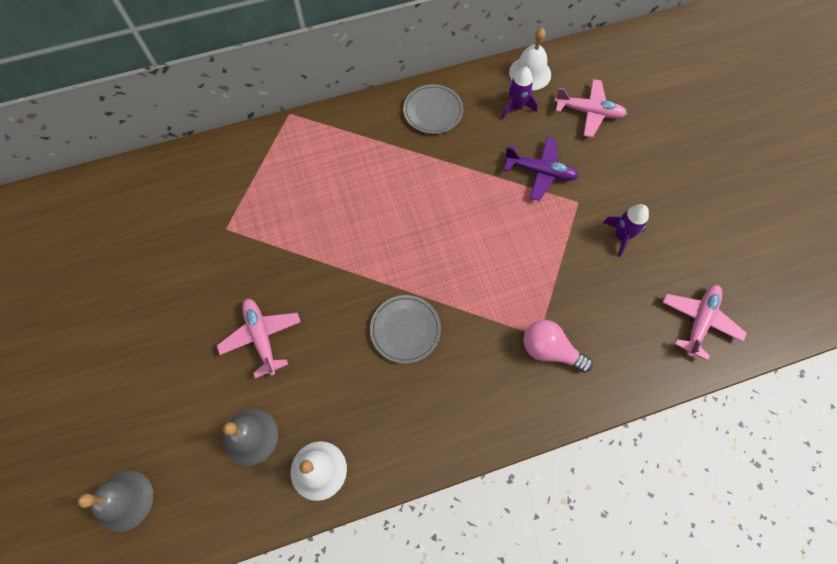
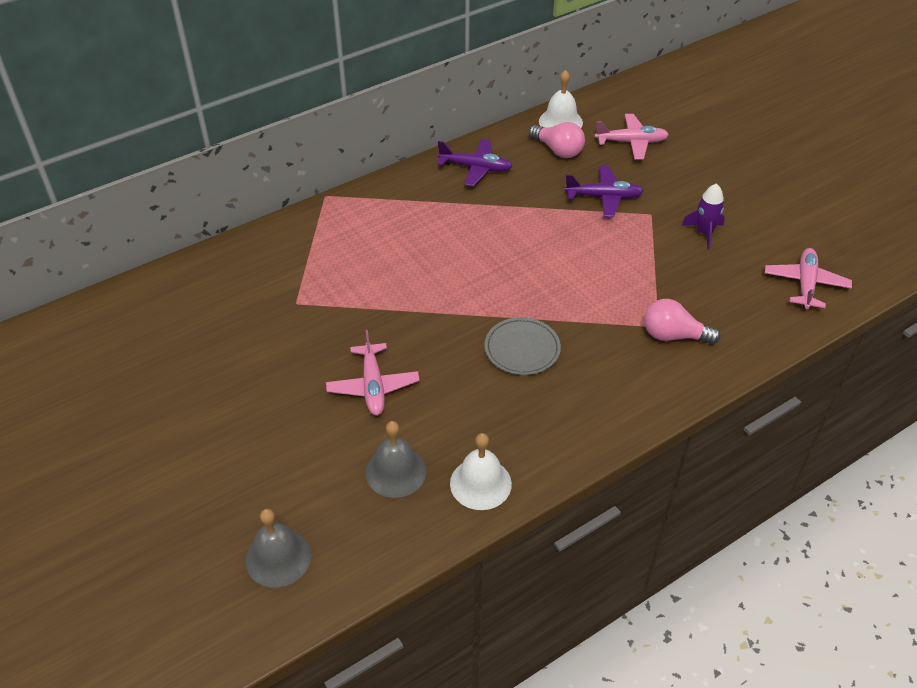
camera: 15 degrees left, 20 degrees down
pink plane [217,299,301,378] -> pink plane turned 150 degrees counterclockwise [326,330,420,416]
grey plate [403,84,464,134] -> purple plane [437,139,513,187]
purple rocket [501,67,538,120] -> pink light bulb [529,122,585,158]

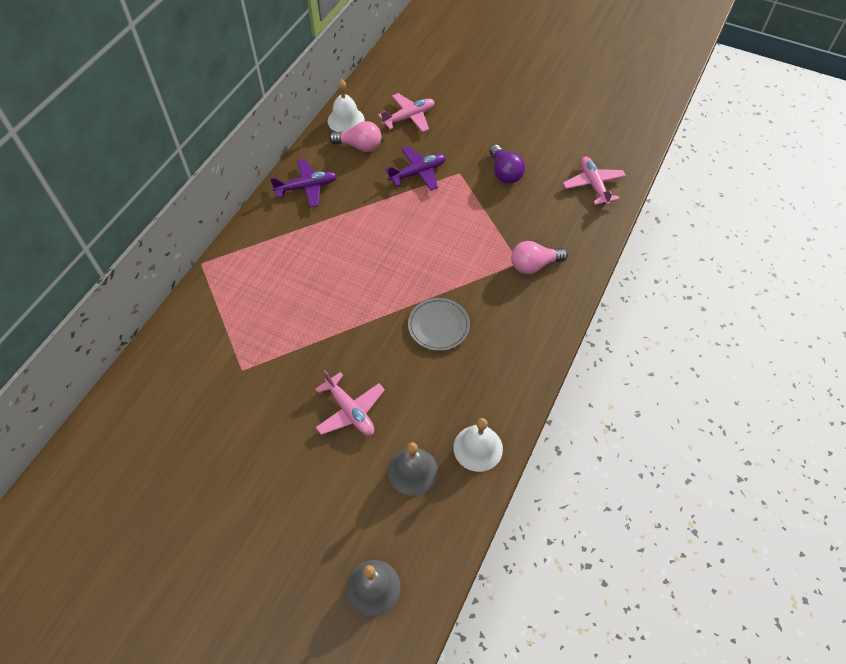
camera: 30 degrees left, 10 degrees up
purple rocket [681,183,725,249] -> purple light bulb [489,144,525,184]

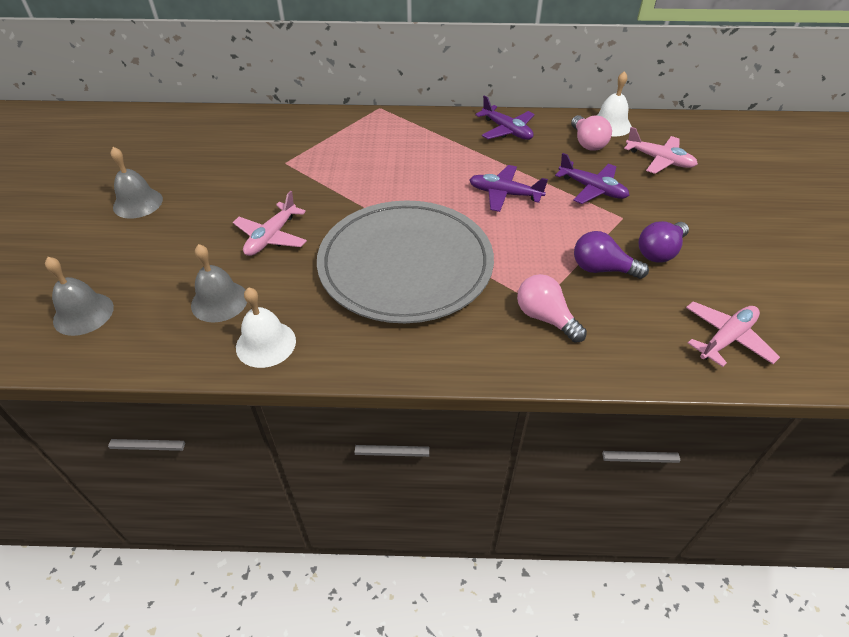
camera: 65 degrees right, 10 degrees down
grey plate [408,298,470,351] -> grey plate [317,200,494,323], size x2.39
none -> grey bell [110,147,163,219]
none -> purple plane [469,165,548,212]
none -> purple light bulb [574,231,649,279]

